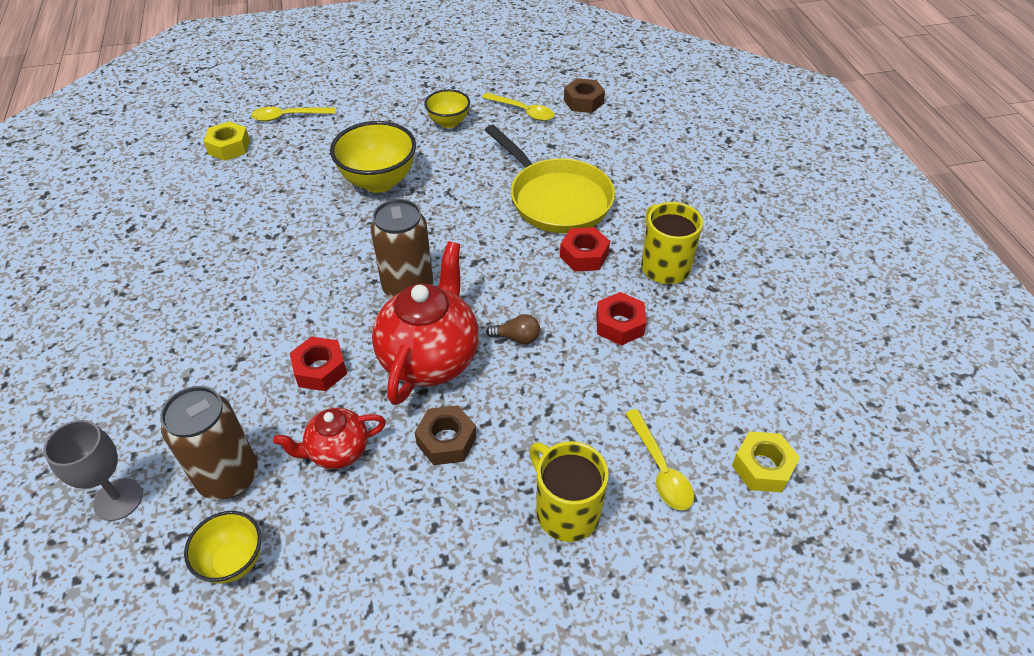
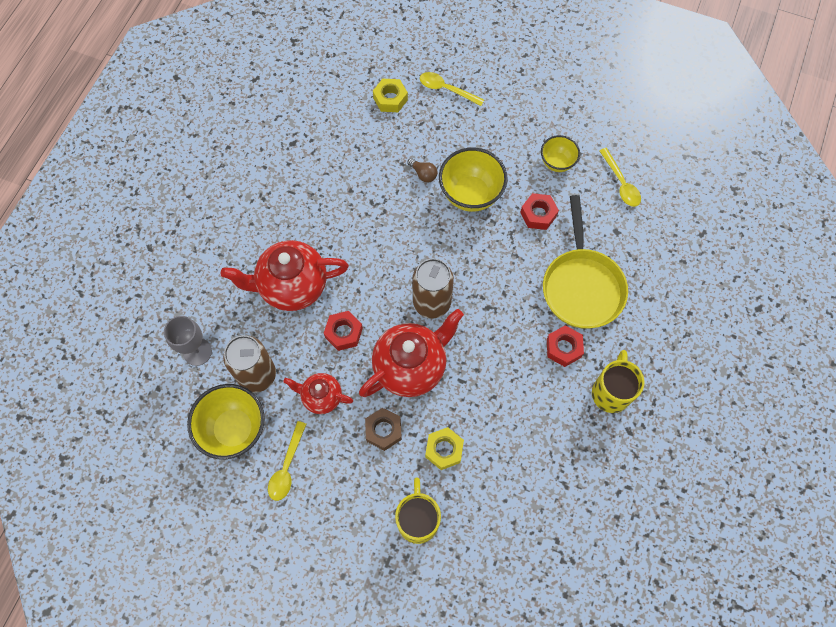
camera: 35 degrees right, 20 degrees up
yellow bowl [184,511,261,584] -> yellow bowl [187,384,265,460], size x1.69
brown light bulb [486,314,540,344] -> brown light bulb moved to [407,158,437,183]
brown nut [564,78,605,113] -> none
red nut [596,292,646,345] -> red nut moved to [520,193,559,230]
yellow spoon [625,409,694,510] -> yellow spoon moved to [268,421,306,501]
yellow nut [732,431,800,492] -> yellow nut moved to [425,427,464,470]
none -> red teapot [221,240,349,311]

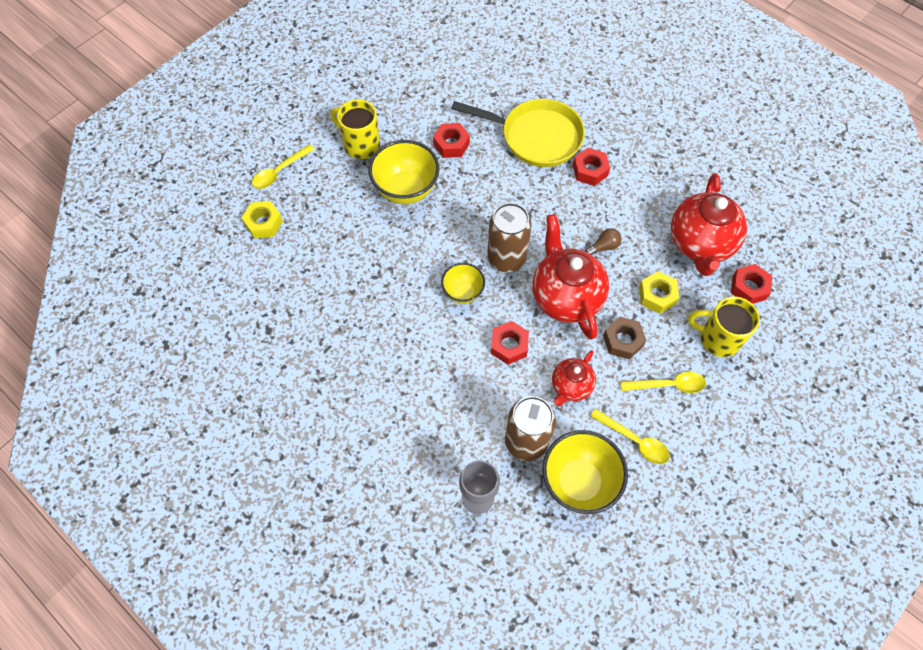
camera: 70 degrees left, 5 degrees down
red teapot [221,240,349,311] -> red teapot moved to [671,173,747,276]
brown light bulb [407,158,437,183] -> brown light bulb moved to [585,228,622,255]
yellow bowl [541,135,580,172] -> yellow bowl moved to [441,263,485,304]
yellow mug [592,350,644,413] -> yellow mug moved to [331,99,380,159]
yellow spoon [599,148,641,207] -> yellow spoon moved to [620,372,706,393]
none -> red nut [731,264,772,304]

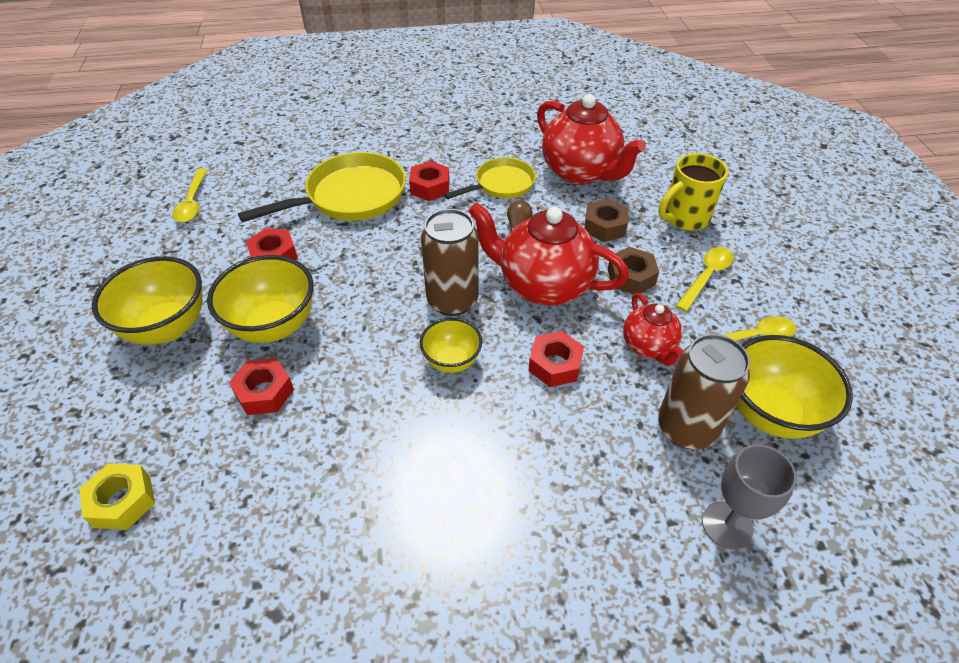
camera: 50 degrees left, 15 degrees down
yellow spoon [252,144,315,189] -> yellow spoon moved to [173,169,207,223]
yellow mug [331,99,380,159] -> yellow bowl [92,256,202,345]
yellow nut [639,271,679,314] -> brown nut [585,199,628,242]
red nut [731,264,772,304] -> red nut moved to [229,358,294,415]
none -> yellow pan [444,158,536,199]

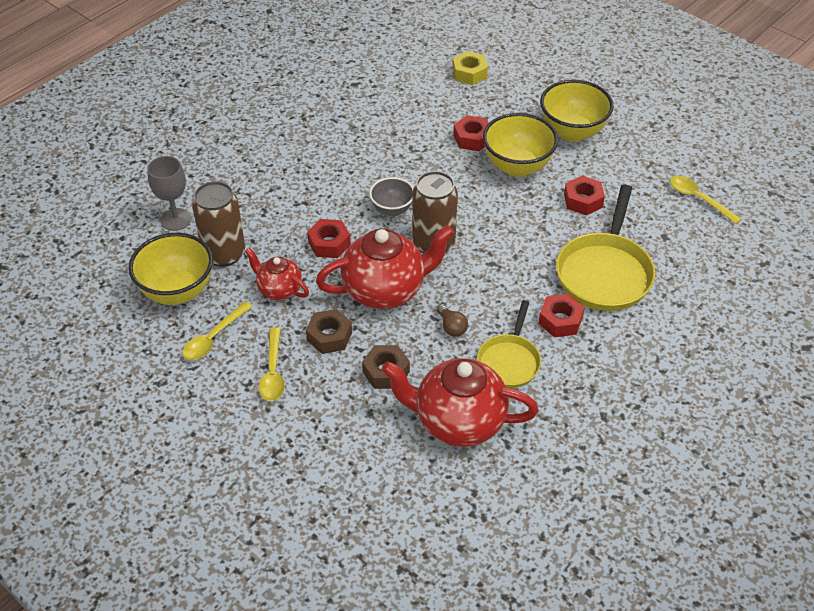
camera: 140 degrees right, 0 degrees up
yellow bowl [420,318,482,373] -> grey bowl [369,177,414,216]
yellow mug [659,153,728,230] -> none

